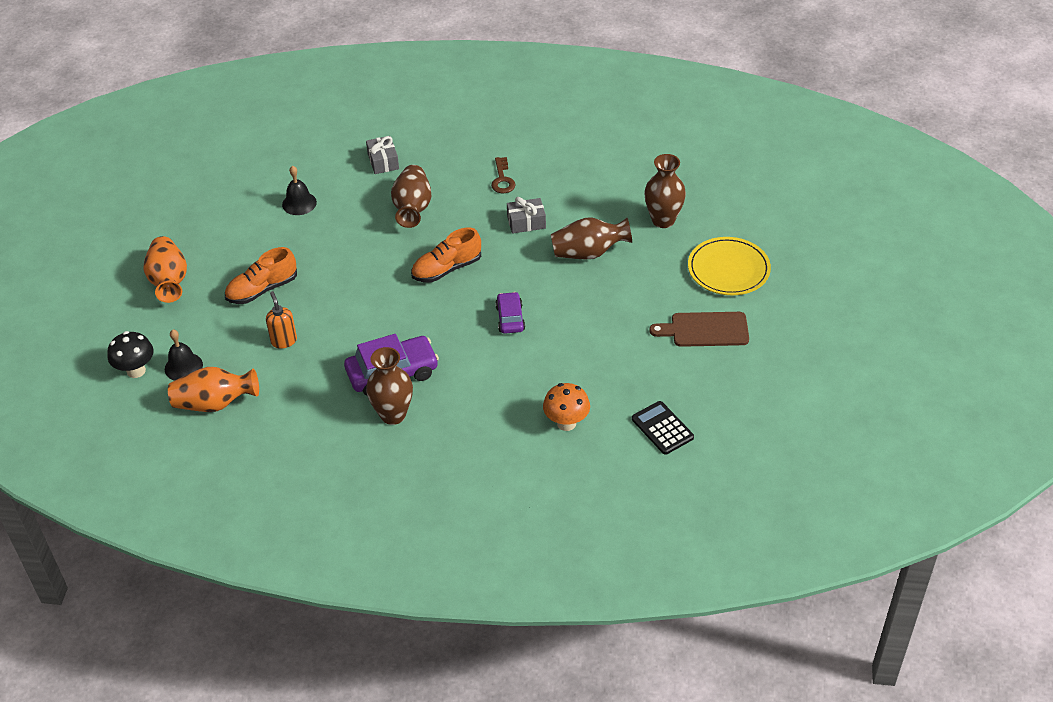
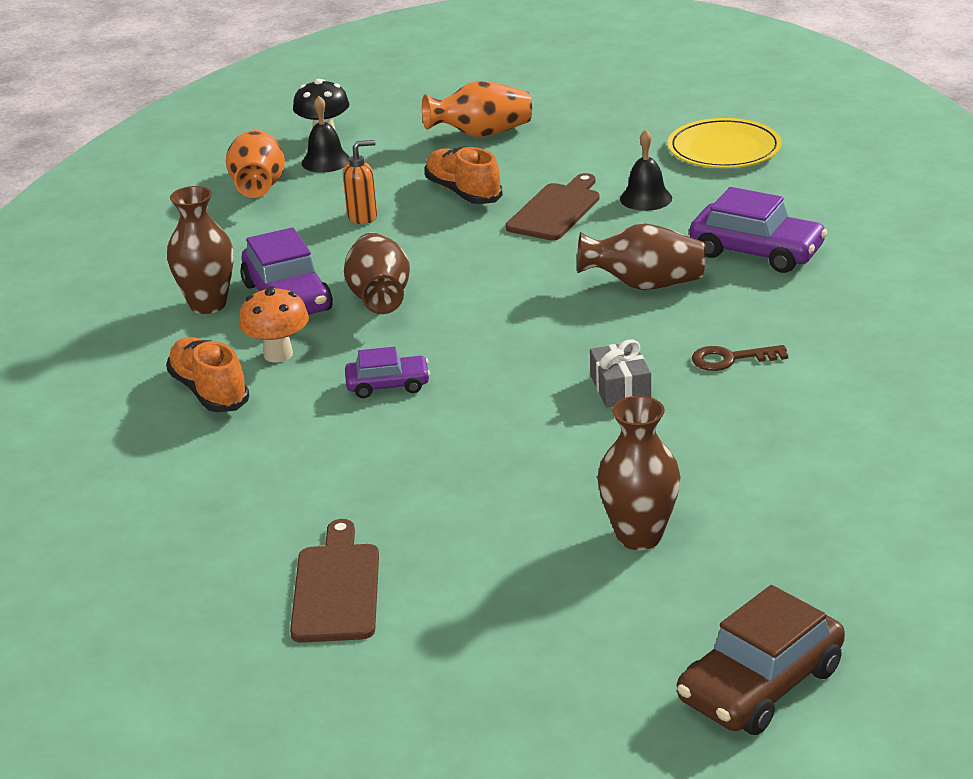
camera: 90 degrees right, 15 degrees down
grey gift [366,136,399,174] -> purple car [689,187,827,273]
orange shoe [411,228,481,282] -> orange shoe moved to [166,337,250,412]
orange mushroom [543,383,590,431] -> orange mushroom moved to [238,286,309,363]
brown vase [551,218,632,260] -> brown vase moved to [344,232,410,314]
black calculator [632,401,694,455] -> none
yellow plate [688,237,771,295] -> yellow plate moved to [668,118,782,168]
none -> brown cutting board [505,173,600,240]
none -> brown car [677,585,845,735]

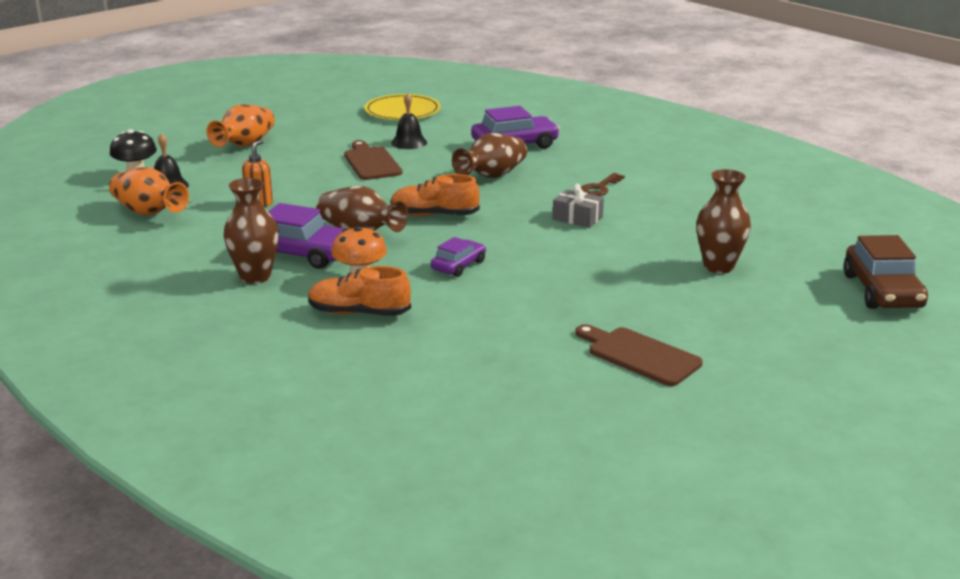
camera: 50 degrees left, 5 degrees down
orange shoe [425,147,502,204] -> orange shoe moved to [391,174,480,216]

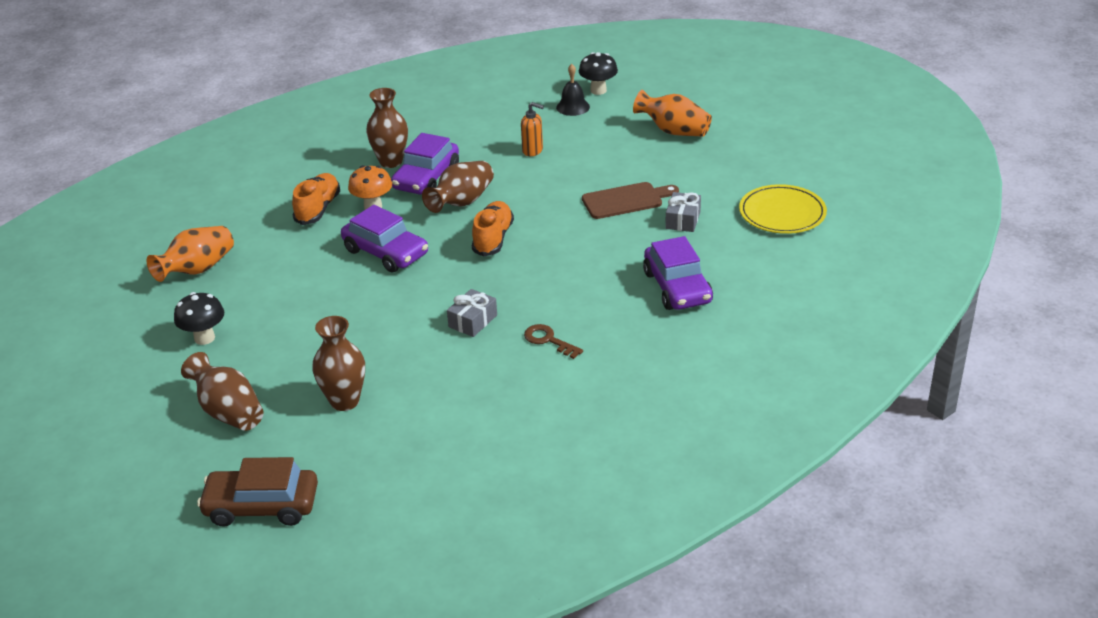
camera: 95 degrees right, 10 degrees up
orange vase [109,167,189,215] -> orange vase moved to [147,226,234,282]
black bell [391,93,427,149] -> grey gift [665,192,701,232]
purple car [431,237,486,277] -> purple car [341,205,428,272], size x1.70
brown vase [452,133,527,178] -> brown vase moved to [181,352,264,431]
brown cutting board [575,324,703,386] -> black mushroom [174,292,224,345]

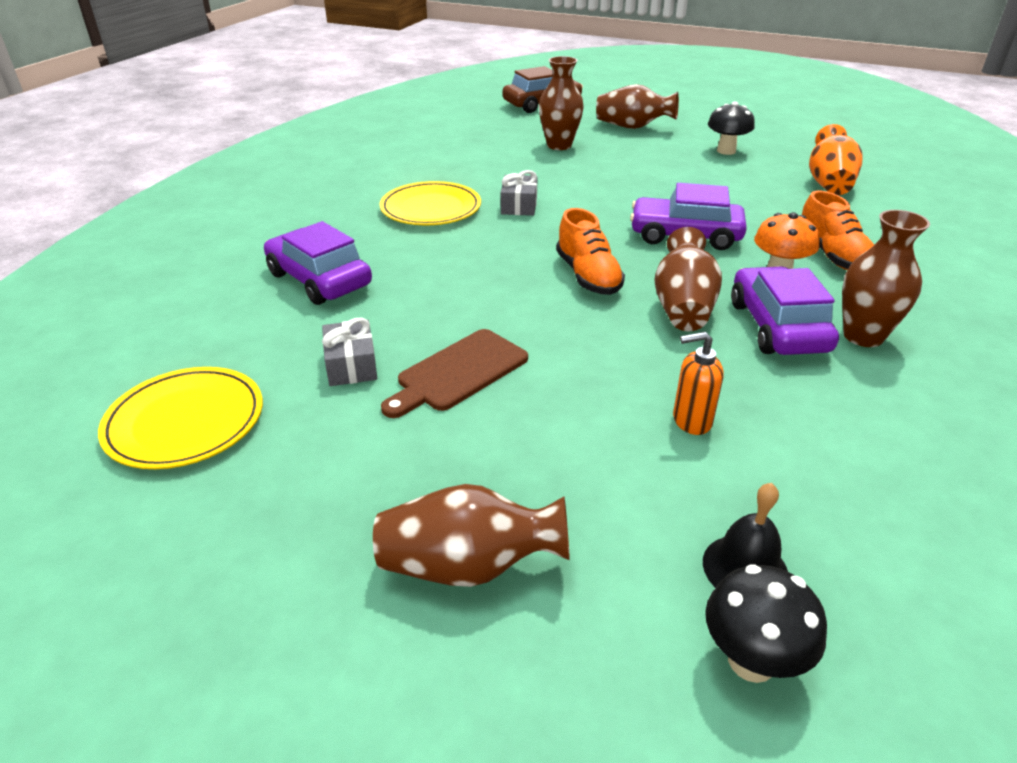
camera: 150 degrees right, 0 degrees up
brown key [524,324,583,359] -> yellow plate [380,181,481,225]
orange vase [633,90,712,137] -> brown vase [373,484,570,587]

